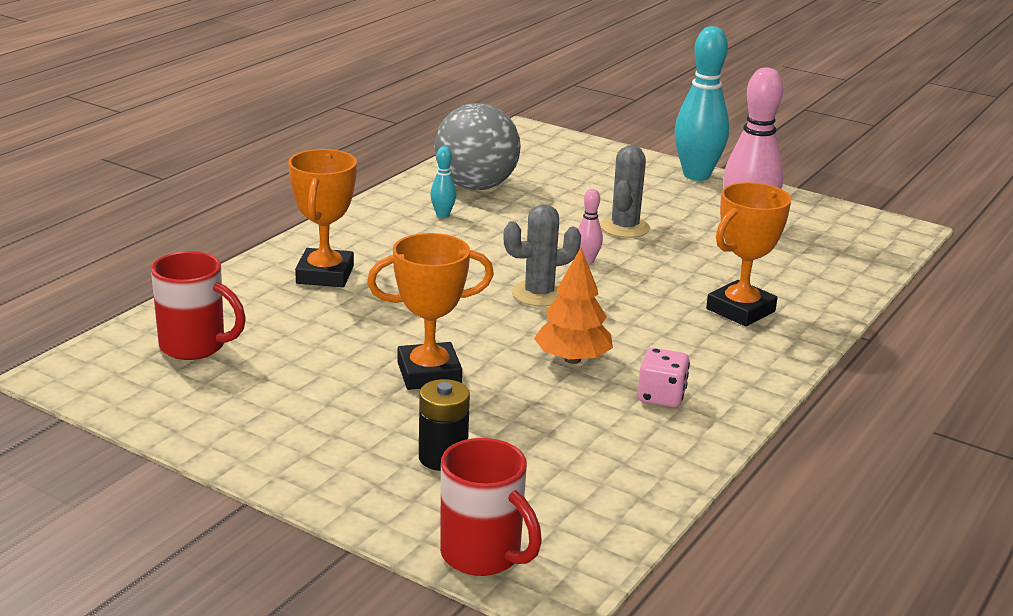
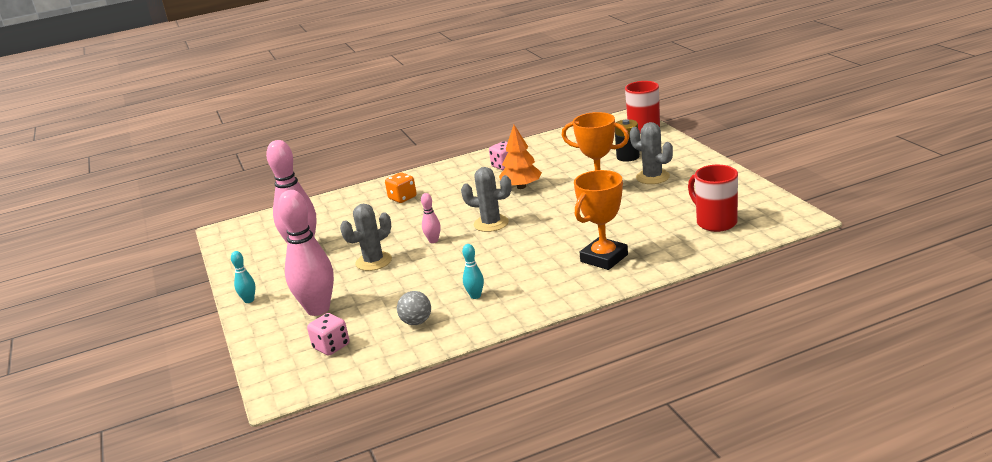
camera: 140 degrees left, 0 degrees up
grey ball [434,103,521,190] -> grey ball [397,291,431,325], size x0.46
turquoise bowling pin [674,26,729,181] -> turquoise bowling pin [231,251,256,303], size x0.44
orange trophy [706,182,791,326] -> orange dice [385,172,417,203]
none -> pink bowling pin [278,190,334,316]
none -> pink dice [307,313,349,356]
none -> grey cactus [630,122,673,184]

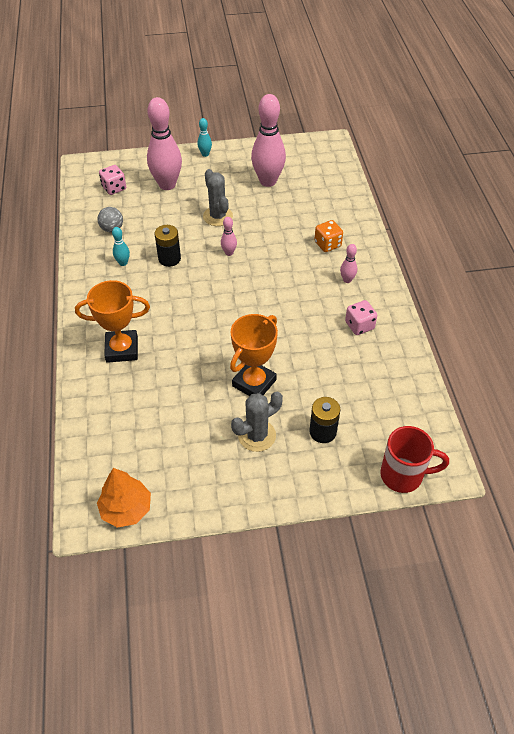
camera: 100 degrees right, 25 degrees up
grey cactus [461,167,512,232] -> none
orange tree [499,125,542,189] -> orange tree moved to [97,468,151,528]
orange trophy [574,170,628,270] -> orange trophy turned 60 degrees counterclockwise [75,280,150,363]
red mug [688,165,738,232] -> none
none -> black battery [155,225,181,267]
none -> pink bowling pin [340,244,357,283]

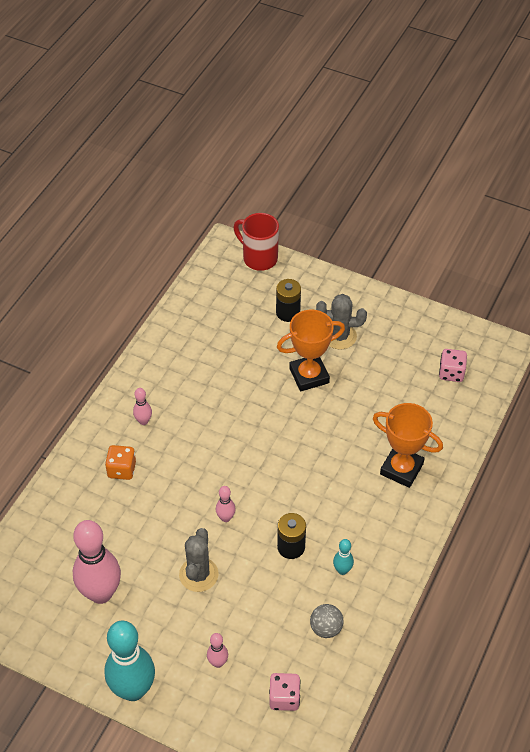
camera: 145 degrees left, 0 degrees up
orange tree [97,468,151,528] -> none
pink bowling pin [147,97,182,190] -> pink bowling pin [207,633,228,668], size x0.44
turquoise bowling pin [197,118,212,157] -> turquoise bowling pin [104,621,155,701], size x2.26
pink dice [345,300,377,335] -> pink dice moved to [439,349,467,382]

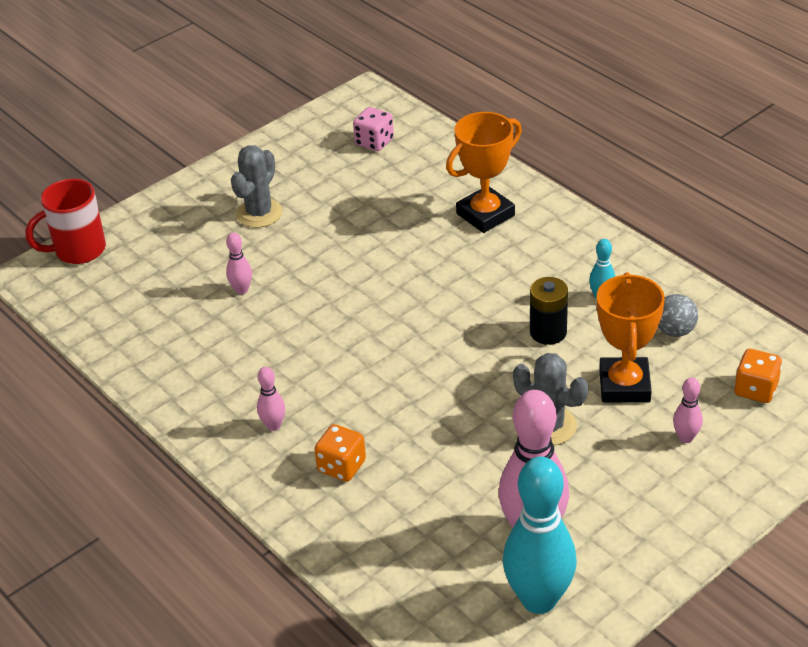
camera: 65 degrees left, 10 degrees down
turquoise bowling pin [104,621,155,701] -> turquoise bowling pin moved to [503,457,577,614]
pink bowling pin [216,486,236,522] -> pink bowling pin moved to [226,232,252,294]
pink dice [269,673,300,711] -> orange dice [734,349,782,403]
black battery [276,279,301,322] -> none
orange trophy [277,310,345,391] -> orange trophy moved to [597,272,665,402]

